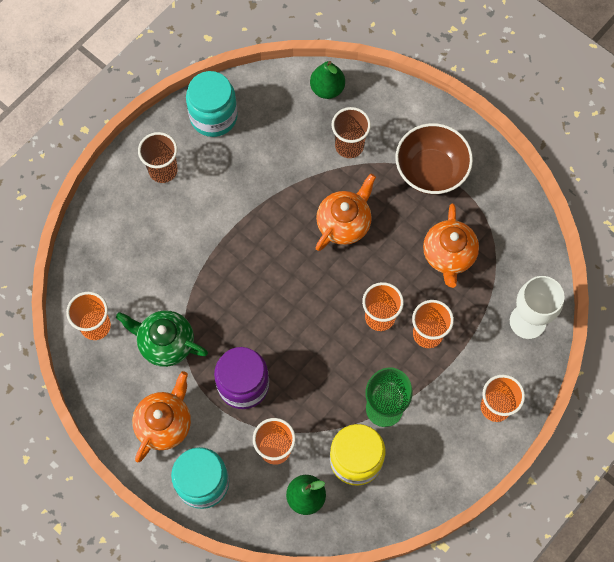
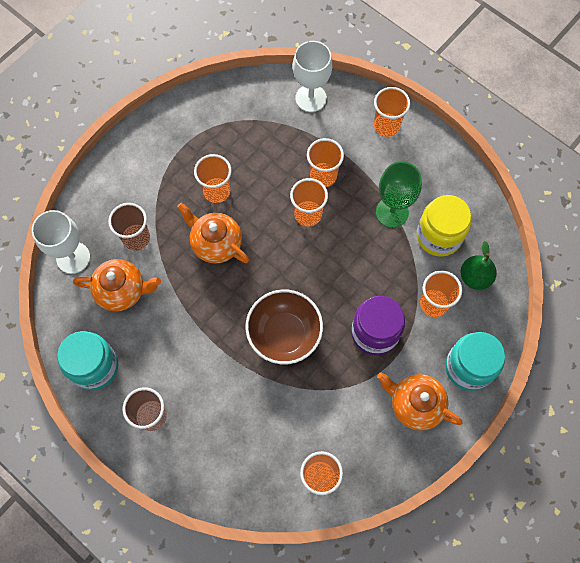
camera: 90 degrees left, 0 degrees up
green teapot [116,311,208,367] -> none
green pear [310,61,345,99] -> white goblet [32,210,90,274]
brown bowl [396,123,473,195] -> brown bowl moved to [246,290,323,364]
orange teapot [423,204,479,288] -> orange teapot moved to [73,259,161,311]
none -> orange cup [194,154,232,203]

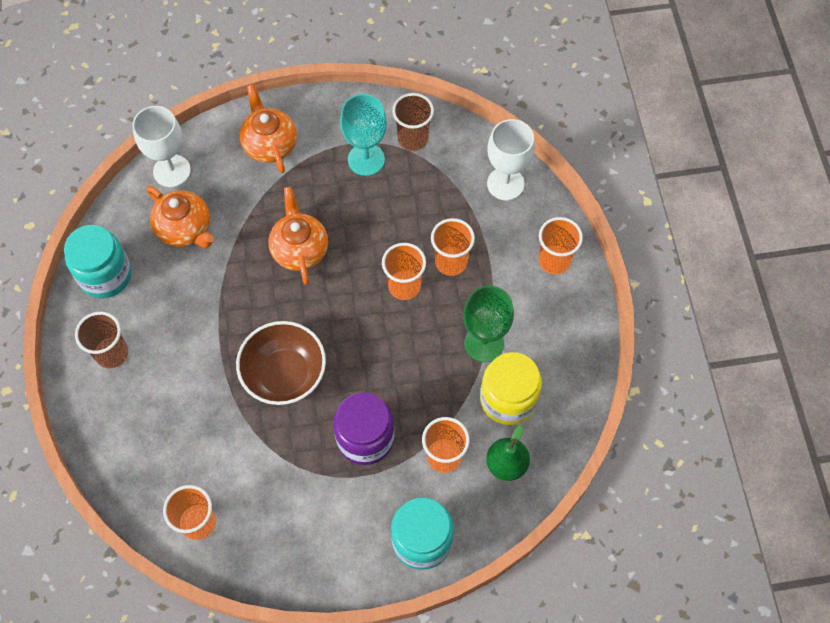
camera: 40 degrees right, 5 degrees down
brown cup [108,203,150,251] -> brown cup moved to [392,93,434,151]
orange cup [194,154,232,203] -> none
orange teapot [377,372,463,431] -> orange teapot moved to [240,84,297,173]
none -> turquoise goblet [340,94,387,176]

